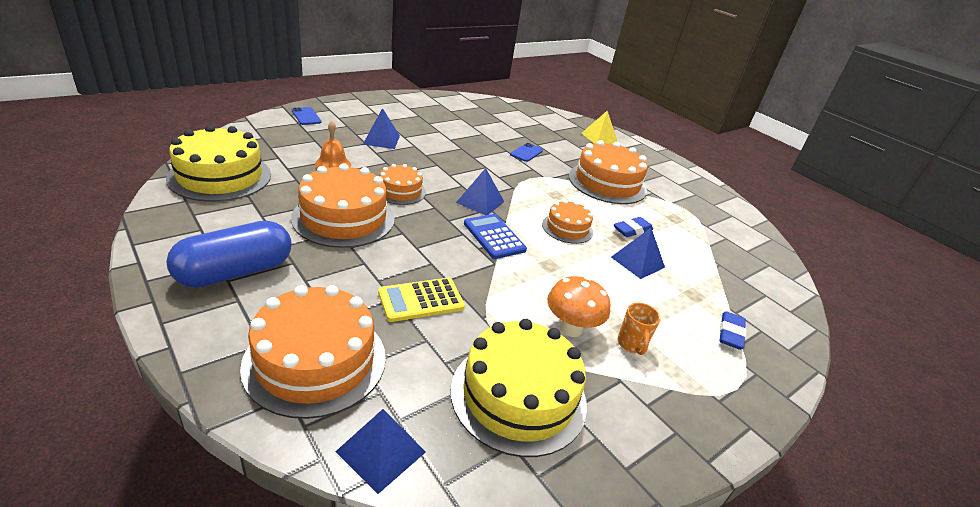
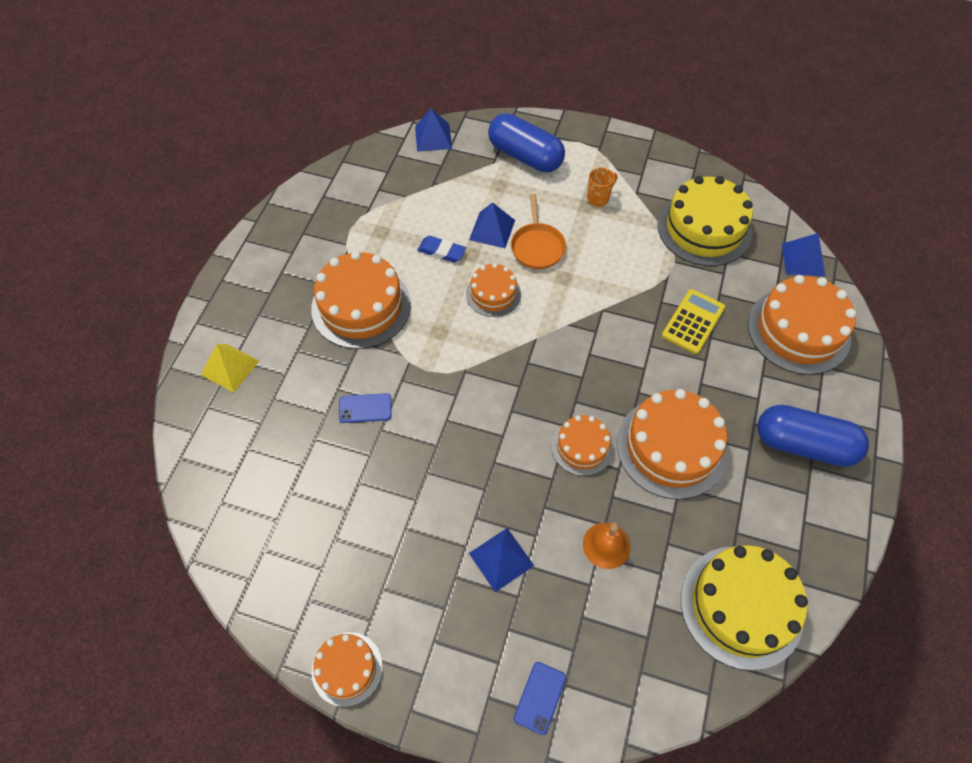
camera: 120 degrees left, 25 degrees up
yellow calculator [378,278,465,322] -> yellow calculator turned 90 degrees counterclockwise [662,289,725,354]
blue pyramid [456,168,504,215] -> blue pyramid moved to [415,108,452,152]
blue calculator [464,214,527,259] -> none
orange mushroom [547,276,610,337] -> none
blue eraser [720,311,746,350] -> blue capsule [488,113,565,172]
none -> orange cake [312,632,383,707]
none -> orange pan [511,194,566,269]

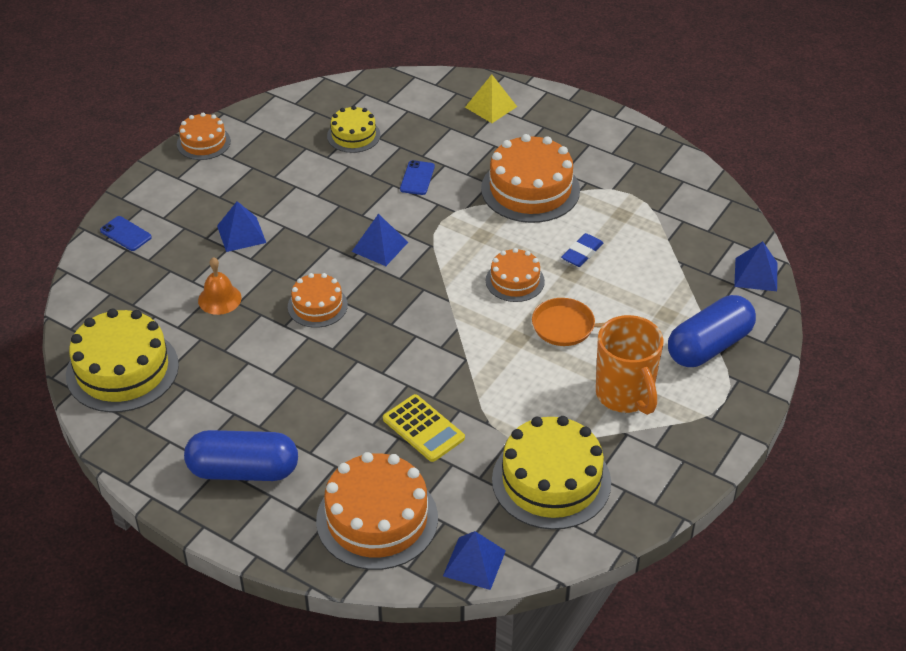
camera: 105 degrees right, 15 degrees down
blue pyramid [469,202,515,248] -> blue pyramid moved to [352,214,408,266]
orange mug [587,167,617,207] -> orange mug [596,315,664,415], size x2.06
orange cake [617,389,728,499] -> none
blue capsule [757,405,869,467] -> blue capsule turned 60 degrees clockwise [184,430,298,481]
none -> yellow cake [327,106,380,153]

